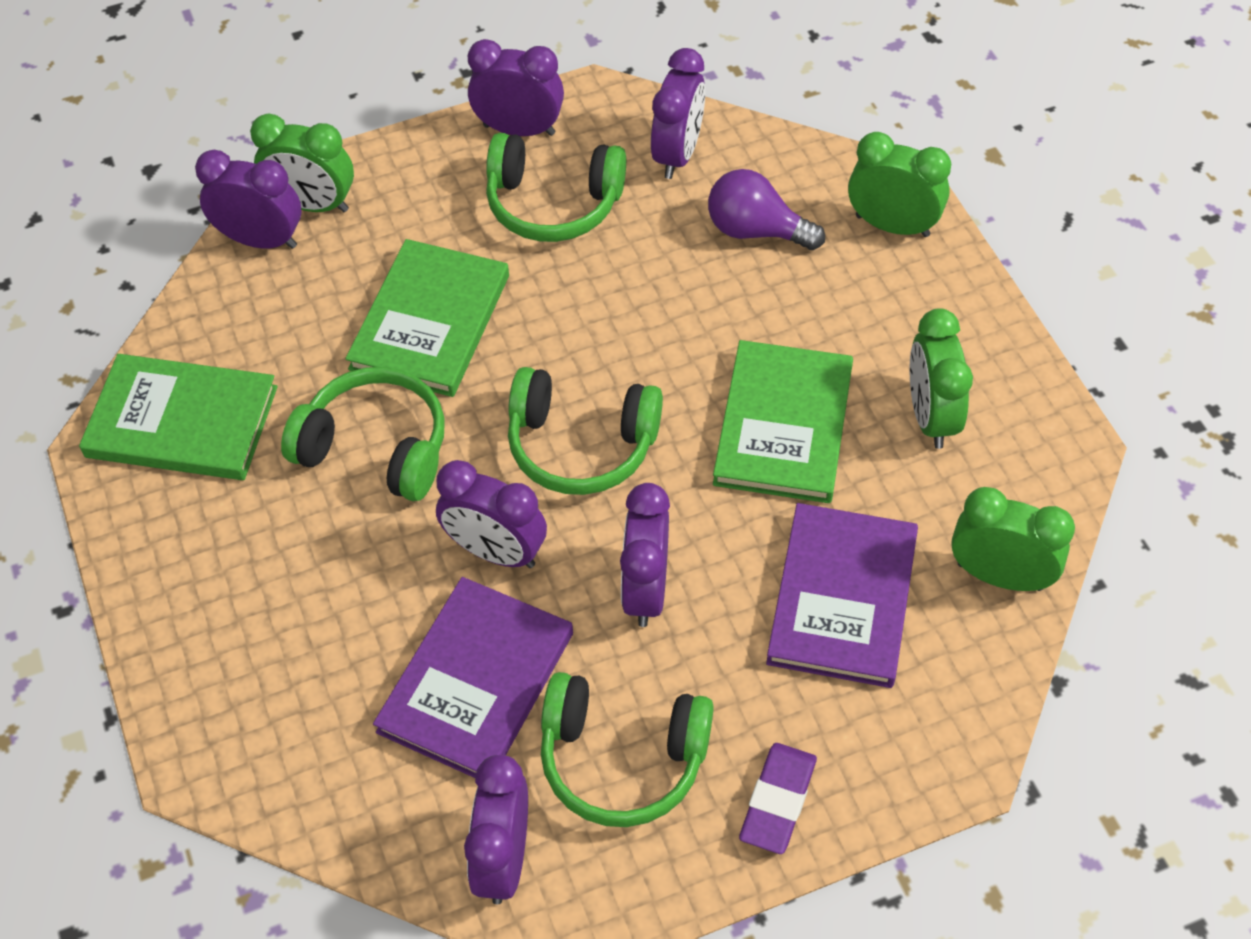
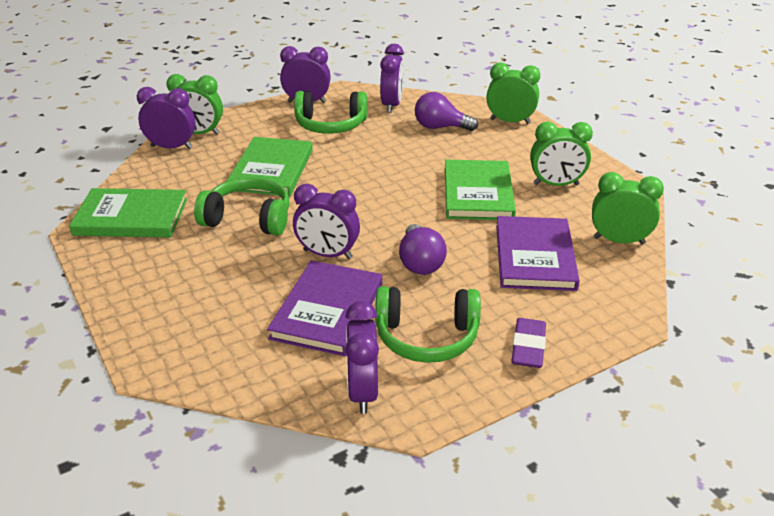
camera: 10 degrees left, 20 degrees down
green headphones [508,367,663,495] -> none
purple clock [620,483,670,627] -> purple light bulb [399,224,447,275]
green clock [909,308,973,449] -> green clock turned 75 degrees counterclockwise [530,122,593,186]

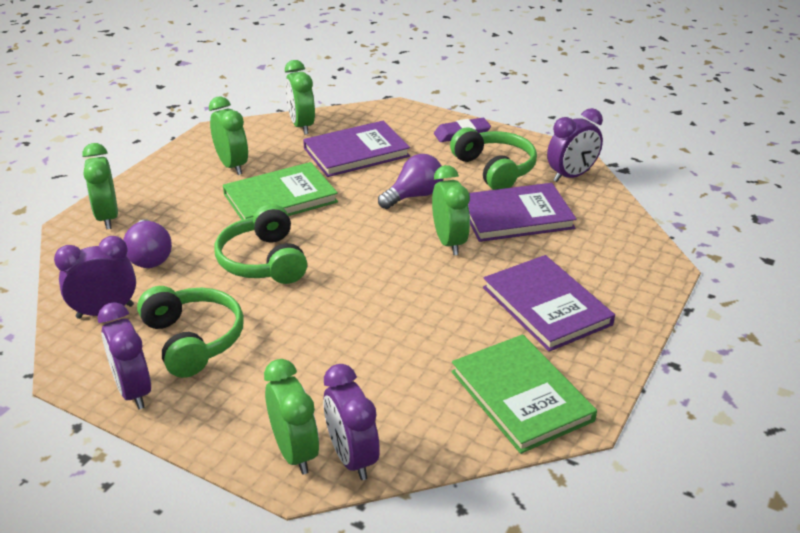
camera: 120 degrees left, 0 degrees up
green headphones [194,177,290,236] -> green headphones moved to [214,204,307,284]
green book [227,137,313,196] -> none
purple clock [293,184,360,259] -> green clock [432,165,470,255]
none -> purple book [483,255,615,352]

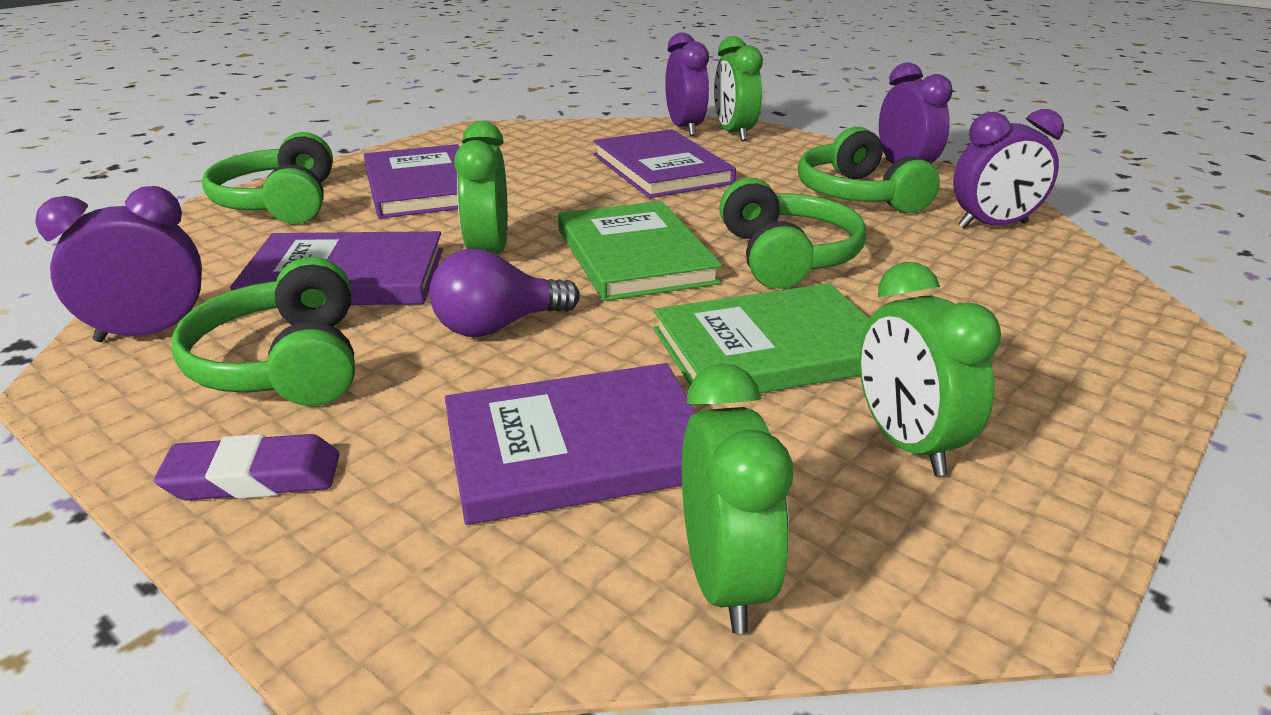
camera: 170 degrees left, 5 degrees down
green clock [82,143,118,229] -> none
purple light bulb [123,219,172,268] -> none
green book [451,334,597,454] -> green book moved to [558,201,722,301]
none -> green headphones [202,132,333,224]
none -> purple book [593,129,736,198]

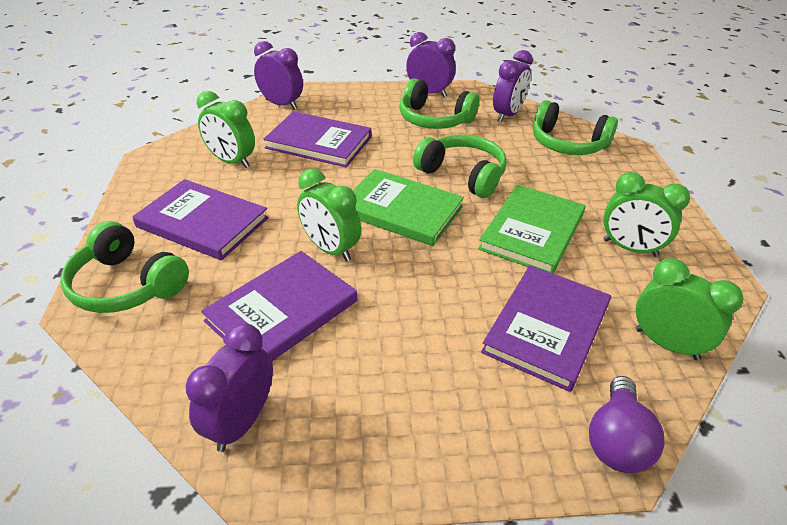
camera: 45 degrees left, 10 degrees up
purple eraser [154,434,340,500] -> none
green headphones [172,257,355,406] -> green headphones moved to [533,100,618,155]
purple light bulb [429,249,580,337] -> purple light bulb moved to [589,376,665,473]
green clock [714,36,763,141] -> green clock moved to [197,91,255,168]

